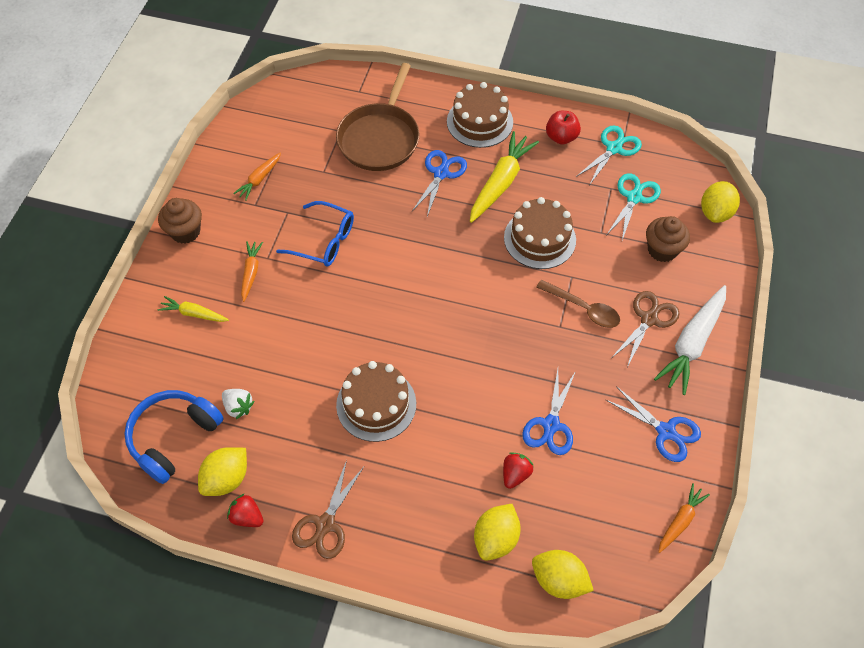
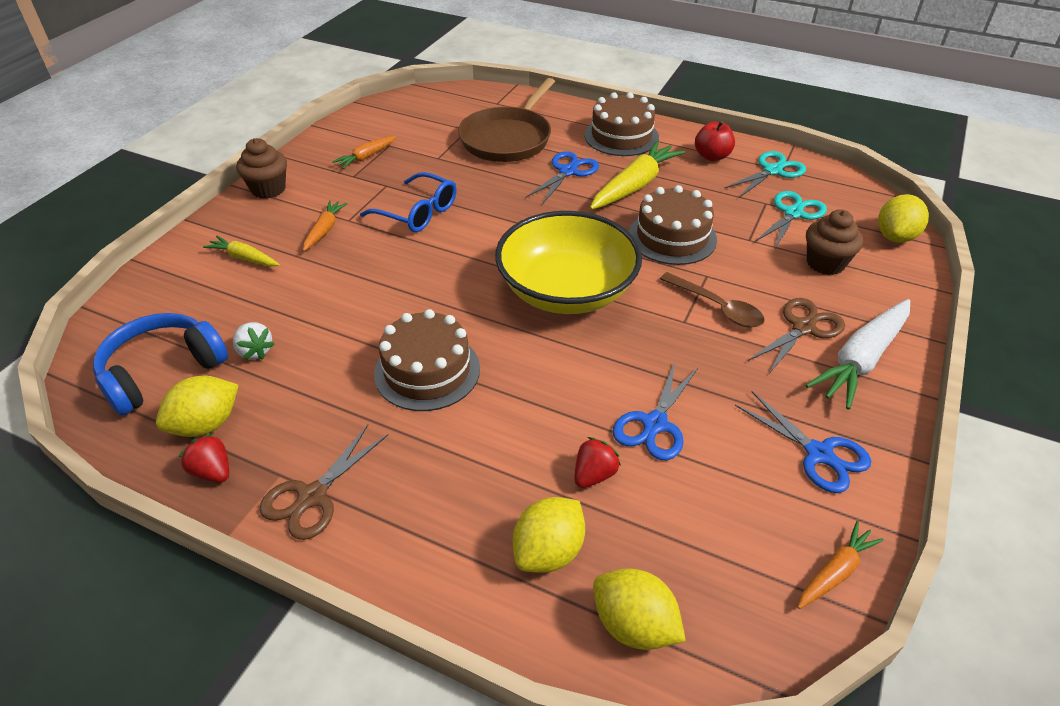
camera: 10 degrees right, 15 degrees down
none -> yellow bowl [495,211,642,314]

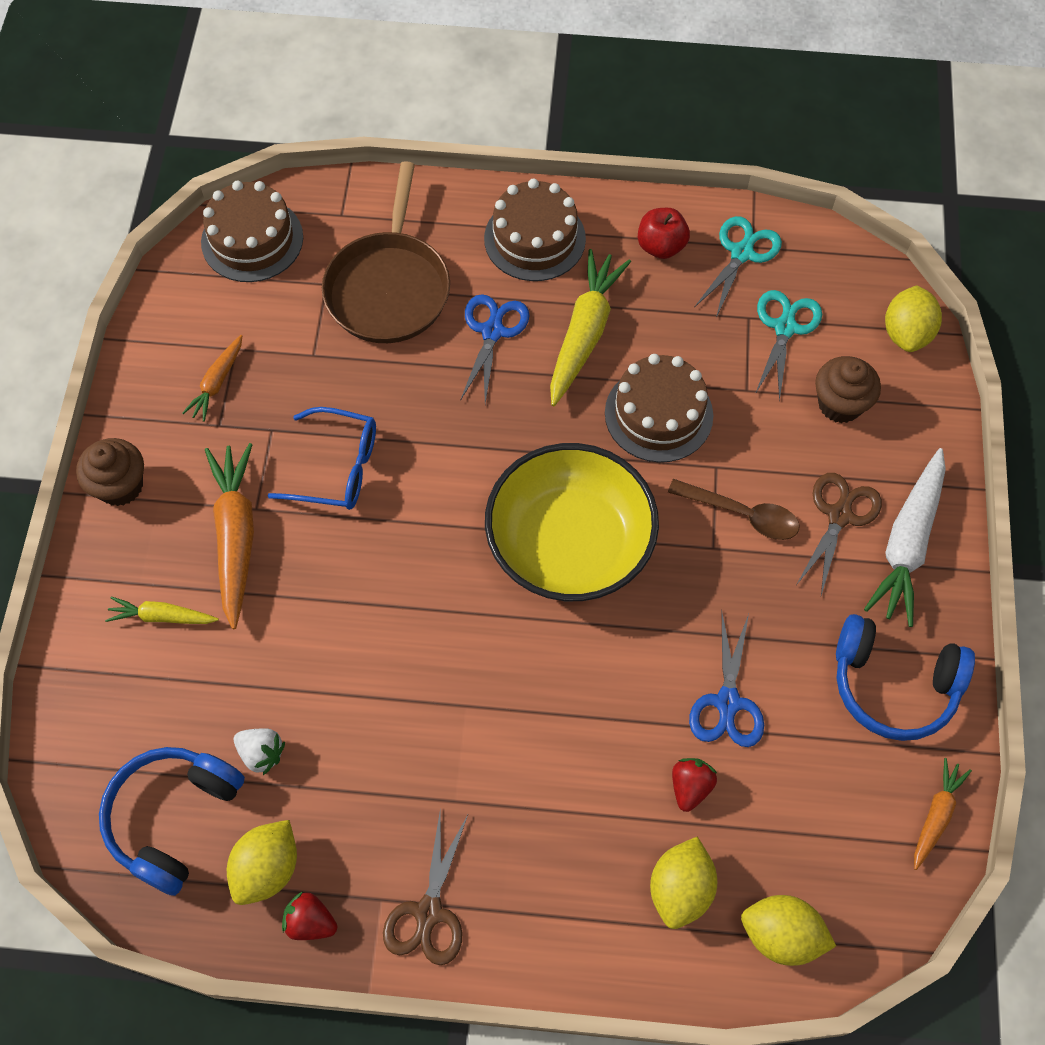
camera: 20 degrees left, 20 degrees up
orange carrot [303,200,348,251] -> orange carrot [205,443,254,629], size x1.83
brown cake [374,309,480,411] -> brown cake moved to [201,181,303,282]
blue scissors [735,391,871,493] -> blue headphones [836,614,975,741]

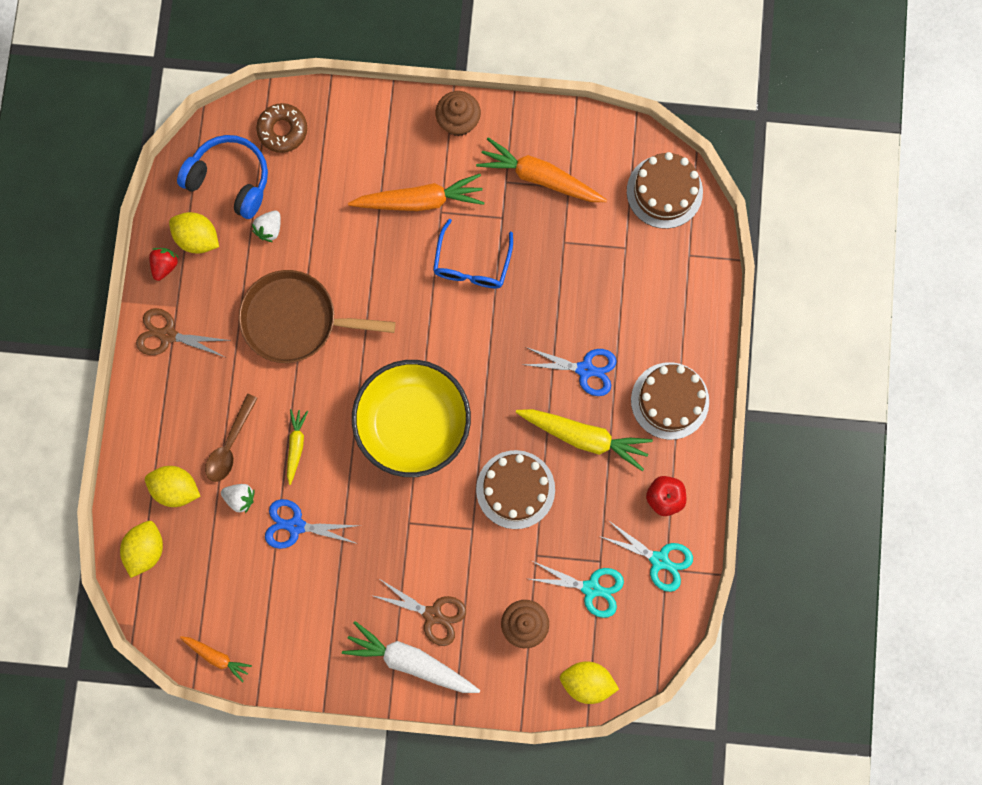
camera: 90 degrees right, 15 degrees up
yellow carrot [105,597,219,624] -> yellow carrot moved to [287,409,308,485]
orange carrot [182,335,242,422] -> orange carrot [476,137,607,202], size x1.83
brown pan [322,161,450,343] -> brown pan moved to [239,270,396,363]
brown spoon [668,479,800,540] -> brown spoon moved to [205,394,258,482]
red strawberry [672,758,717,812] -> white strawberry [221,484,255,513]
blue headphones [836,614,975,741] -> none
none -> brown donut [256,103,307,153]

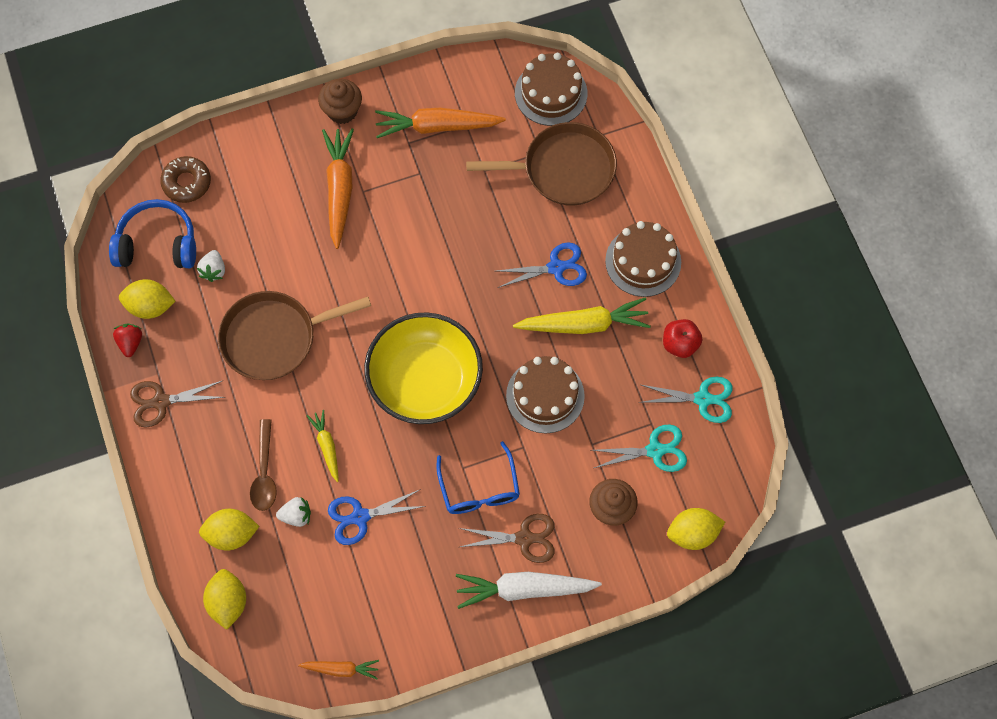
camera: 25 degrees left, 10 degrees down
orange carrot [348,174,485,211] -> orange carrot turned 60 degrees counterclockwise [322,128,354,249]
blue glasses [433,219,513,288] -> blue glasses moved to [436,441,520,514]
none -> brown pan [466,122,617,206]

